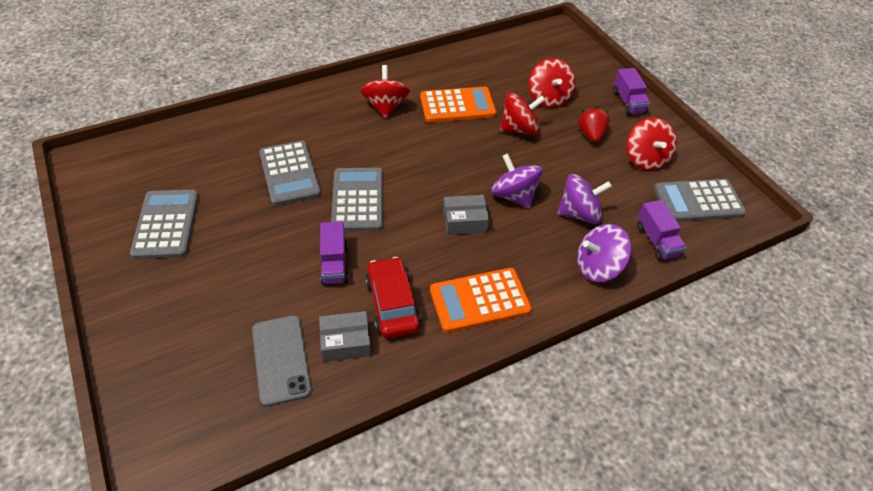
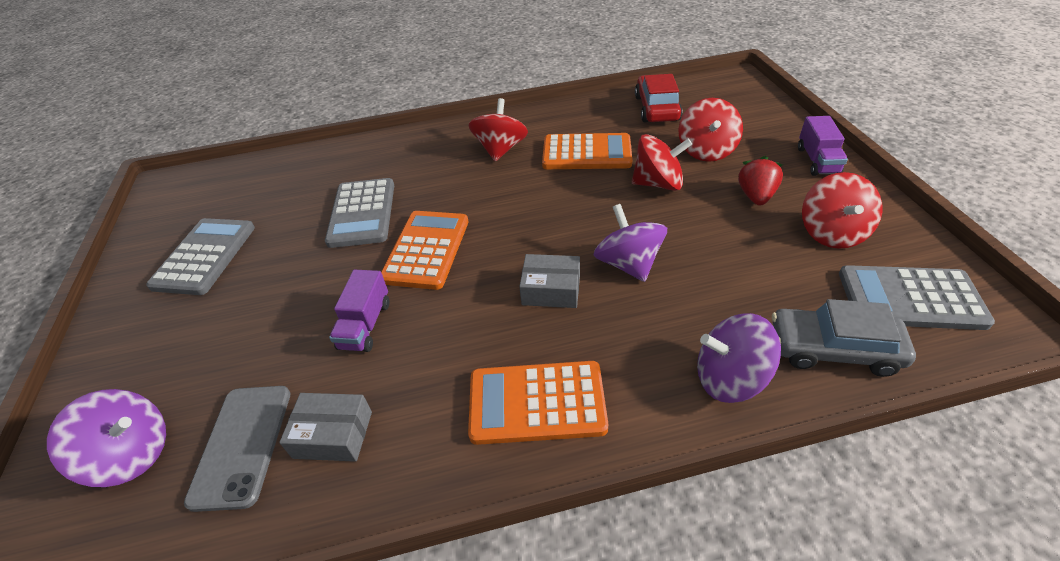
camera: 20 degrees right, 5 degrees down
grey calculator [331,168,383,231] -> orange calculator [381,211,469,290]
red car [365,257,421,338] -> red car moved to [635,74,682,123]
purple spinning top [558,174,612,224] -> purple spinning top moved to [47,389,166,487]
purple truck [637,200,687,261] -> grey car [772,299,916,377]

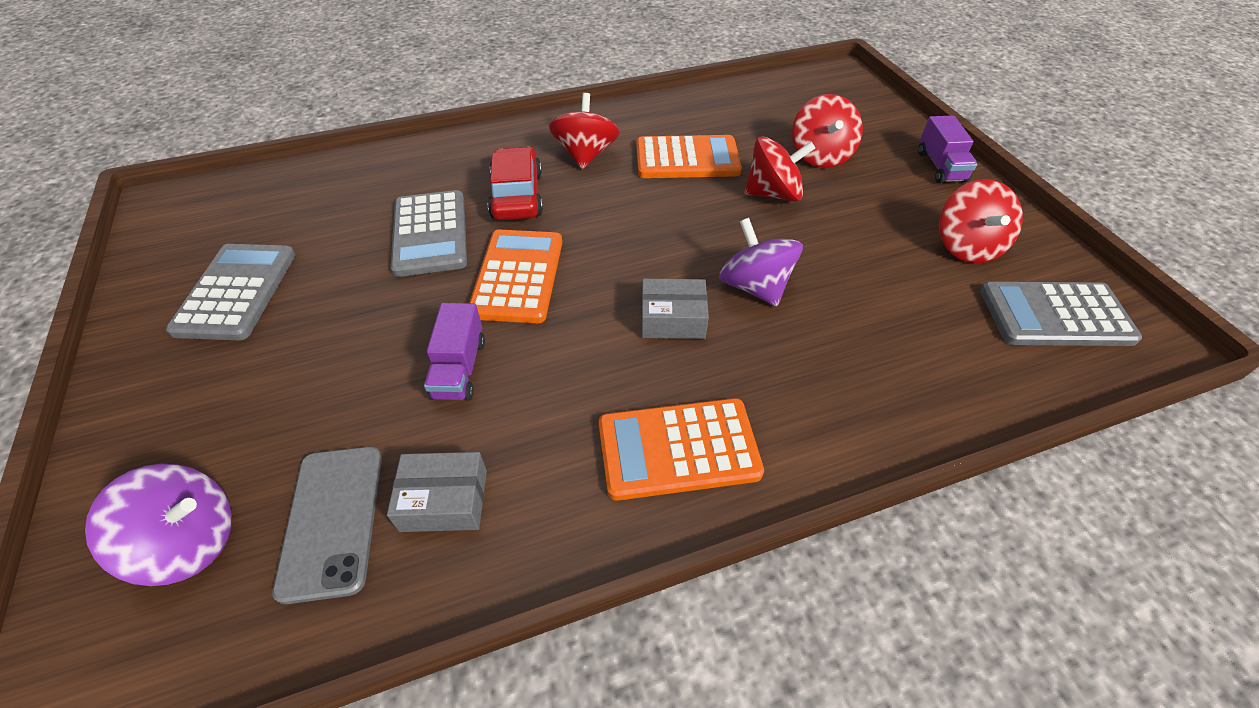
camera: 10 degrees left, 5 degrees up
red car [635,74,682,123] -> red car moved to [488,146,543,220]
purple spinning top [697,313,781,403] -> none
red strawberry [738,156,783,206] -> none
grey car [772,299,916,377] -> none

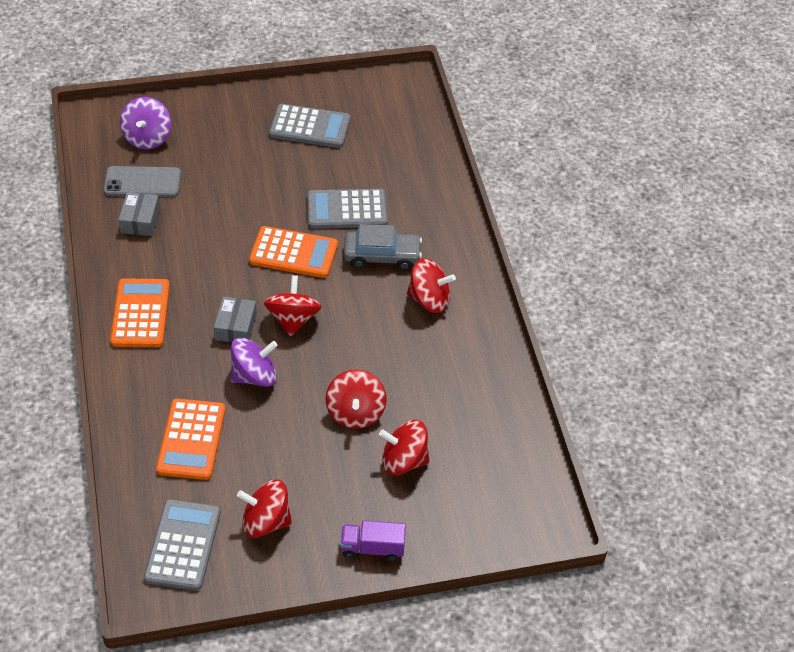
camera: 95 degrees right, 0 degrees up
purple truck [424,303,485,401] -> none
red car [488,146,543,220] -> grey car [344,224,422,270]
orange calculator [636,135,742,178] -> orange calculator moved to [156,398,226,480]
none -> red spinning top [264,275,322,337]

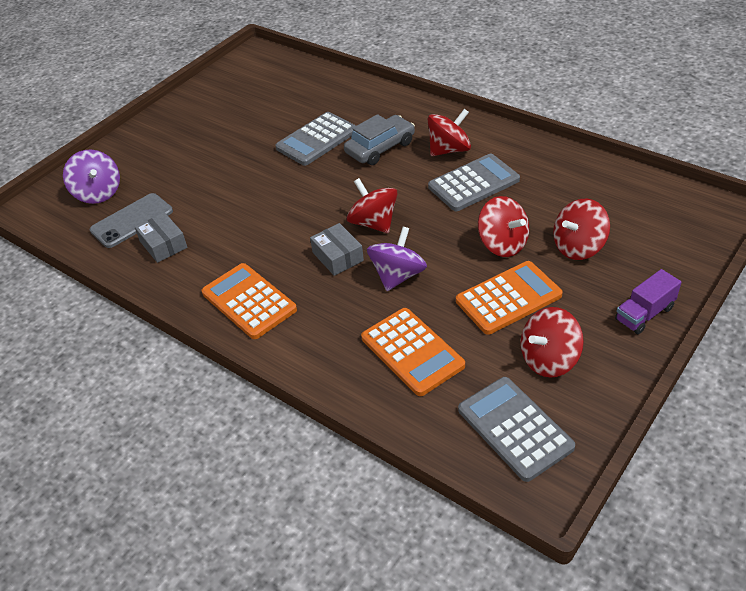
camera: 35 degrees left, 5 degrees down
orange calculator [249,226,338,278] -> orange calculator moved to [456,261,563,335]
grey calculator [269,104,351,148] -> grey calculator moved to [428,154,520,211]

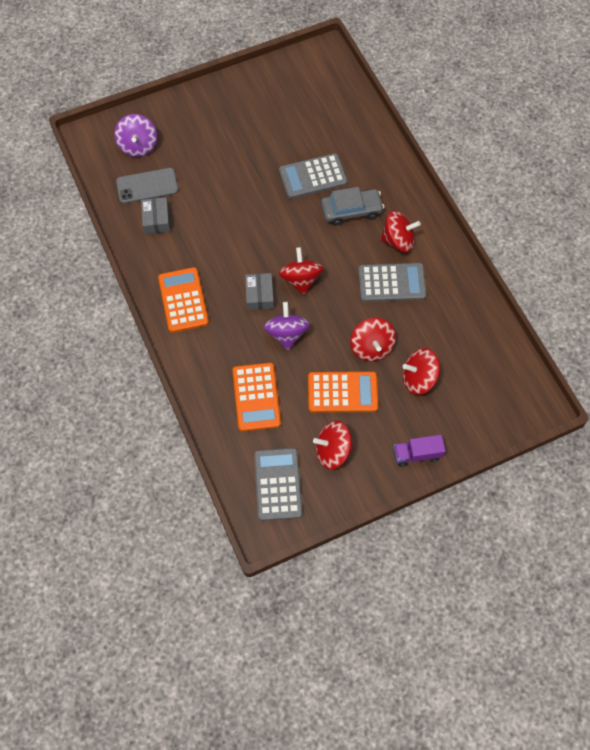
camera: 25 degrees right, 20 degrees up
purple spinning top [367,227,427,291] -> purple spinning top turned 60 degrees counterclockwise [264,302,310,350]

